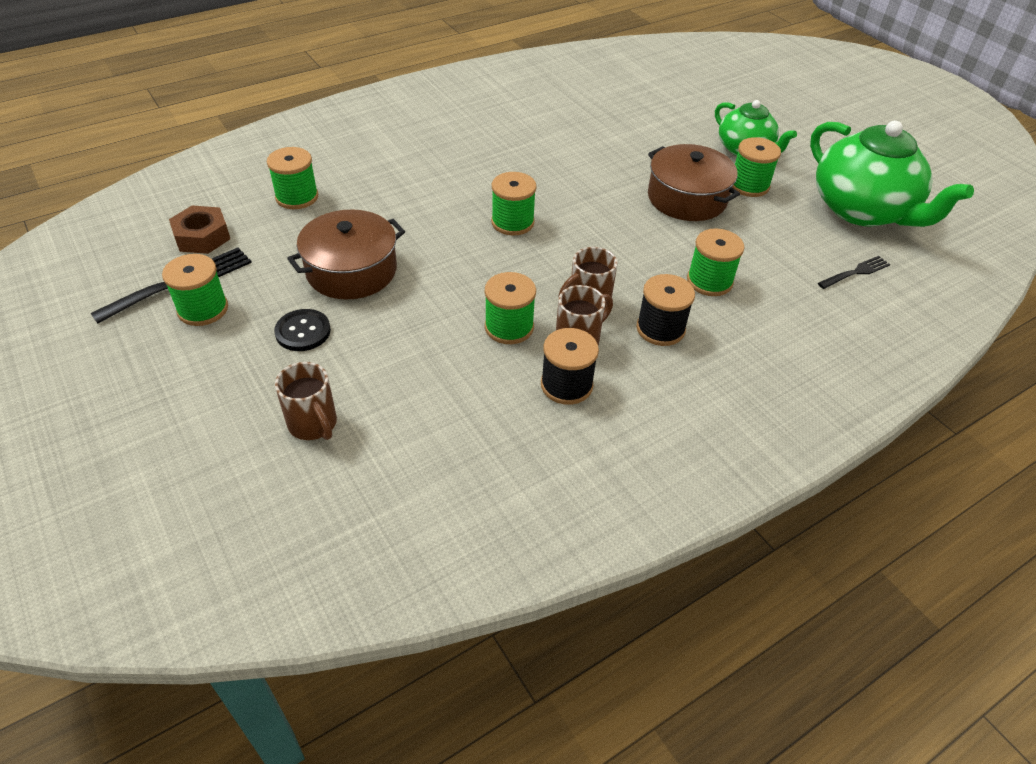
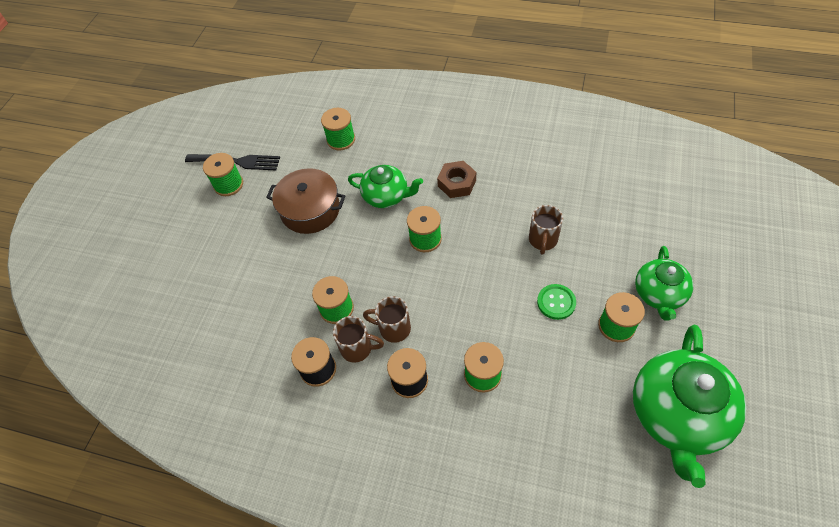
camera: 55 degrees right, 10 degrees up
brown nut [169,205,230,254] -> brown nut moved to [437,161,476,198]
black button [274,309,331,351] -> none
brown mug [275,362,337,440] -> brown mug moved to [529,205,563,255]
brown pot [648,144,740,221] -> green button [537,284,576,320]
black fork [818,256,890,289] -> none
none -> green teapot [348,165,423,208]

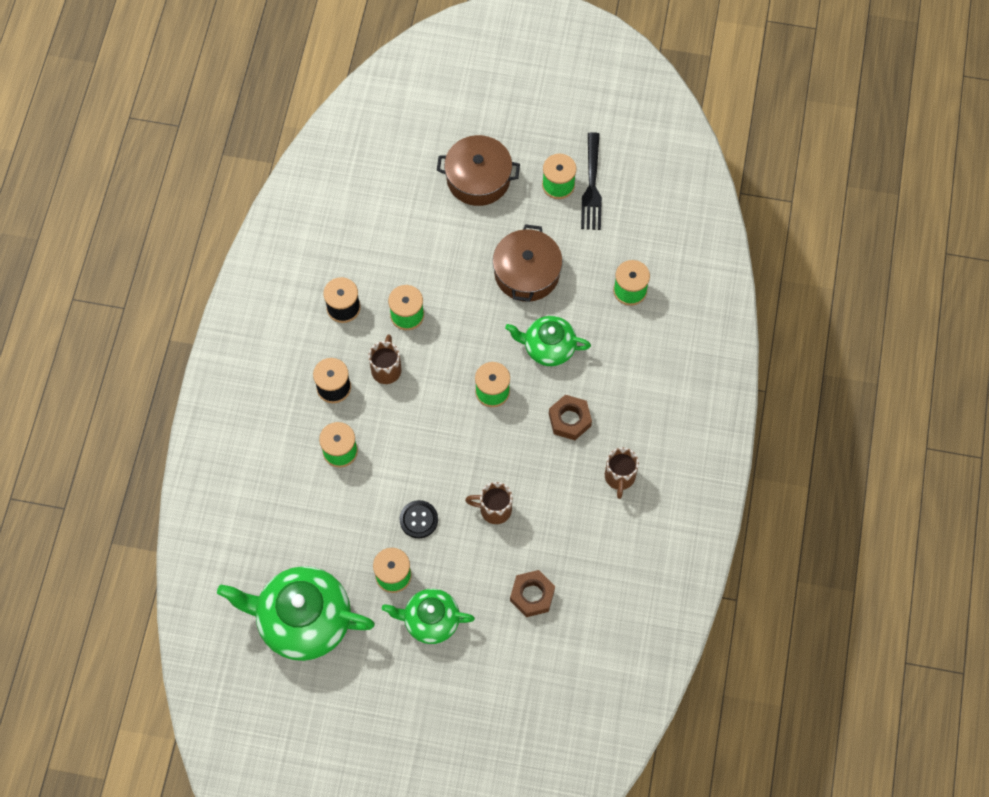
camera: 80 degrees right, 10 degrees up
brown mug [333,316,384,363] -> brown mug moved to [605,447,639,499]
green teapot [348,165,423,208] -> green teapot turned 90 degrees clockwise [505,316,591,366]
green button [537,284,576,320] -> black button [399,500,438,538]
none -> brown pot [437,135,520,206]
none -> brown nut [510,570,555,617]

